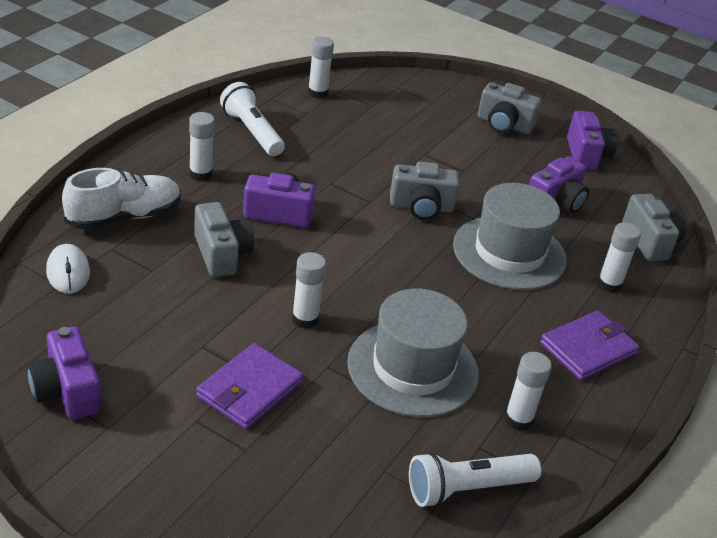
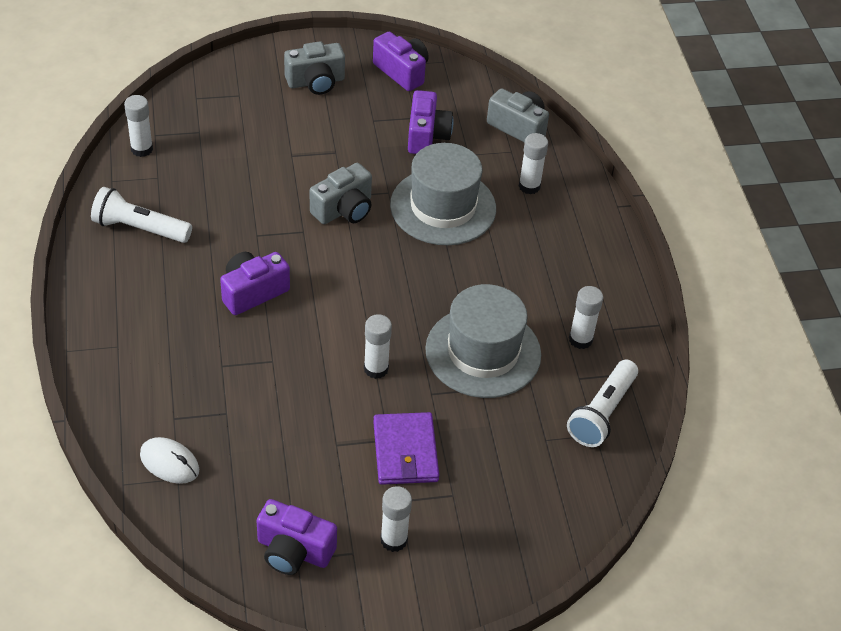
camera: 40 degrees left, 10 degrees up
white shoe [62,168,181,230] -> none
white glue stick [189,112,215,181] -> white glue stick moved to [380,486,412,552]
grey camera [194,202,254,277] -> none
purple wallet [540,311,639,381] -> none

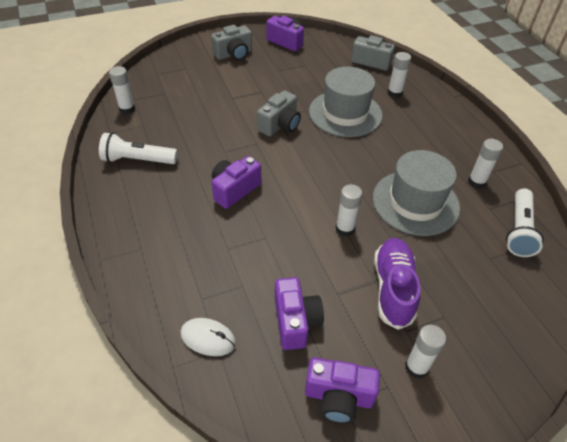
camera: 10 degrees left, 0 degrees up
purple wallet [373,412,439,485] -> purple shoe [374,238,420,330]
purple camera [408,90,454,154] -> purple camera moved to [275,277,324,350]

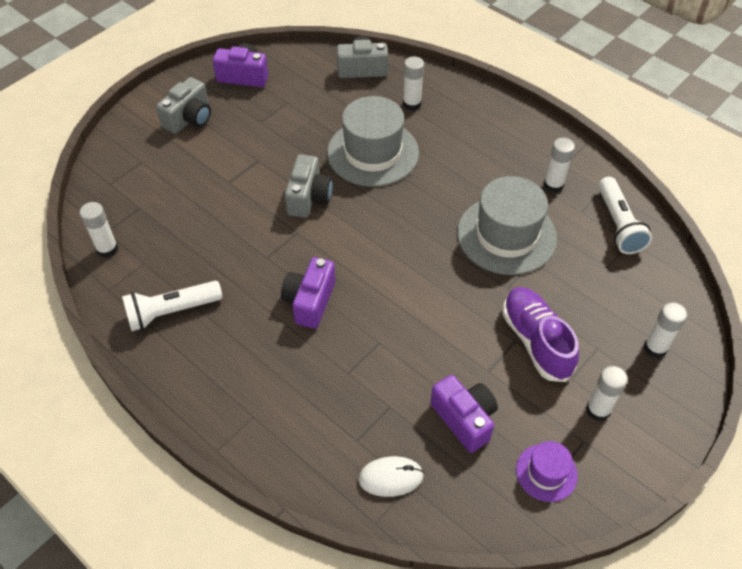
camera: 25 degrees left, 5 degrees up
purple camera [305,357,380,423] -> purple hat [516,441,578,502]
white glue stick [336,184,363,236] -> white glue stick moved to [644,302,688,358]

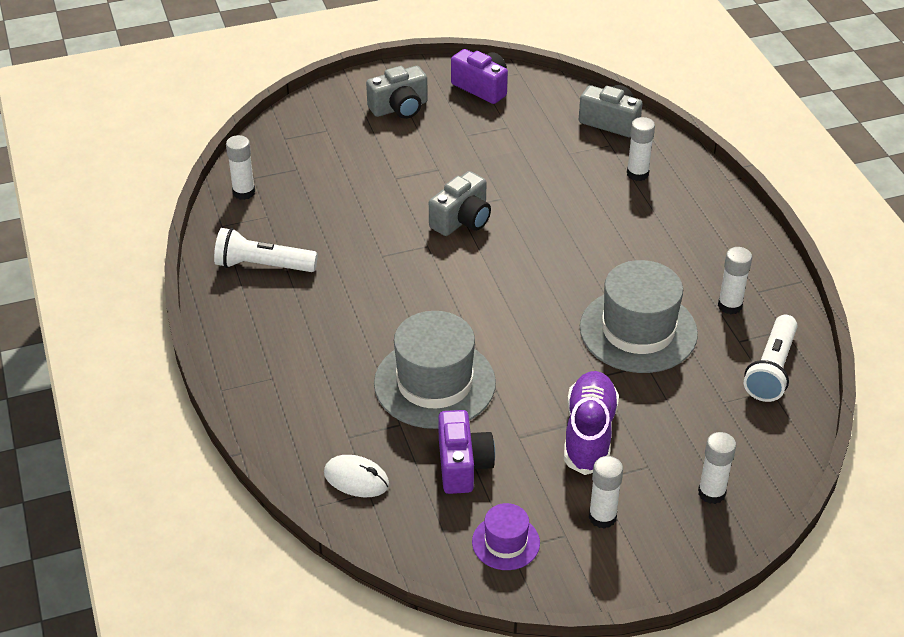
camera: 30 degrees right, 10 degrees down
purple camera [281,257,335,329] -> none
grey hat [327,96,419,187] -> grey hat moved to [374,311,496,429]

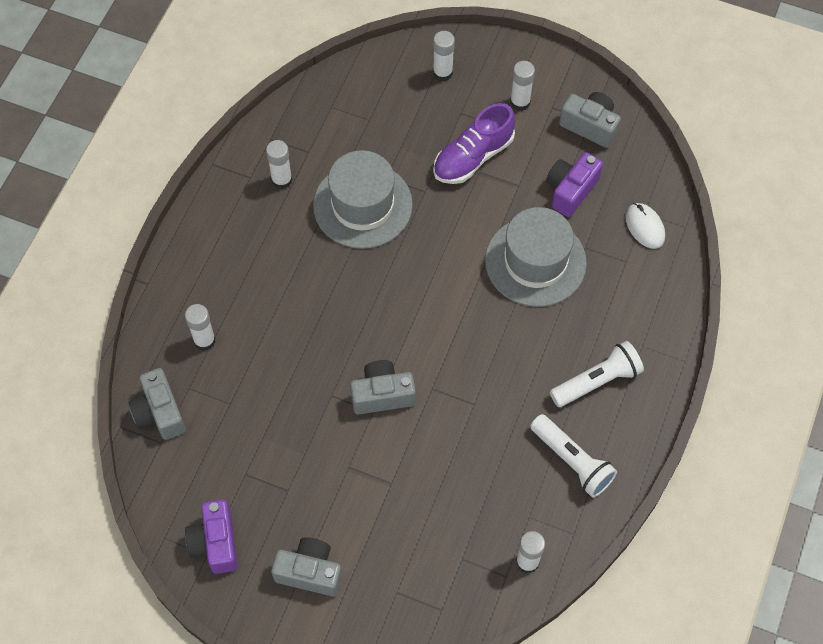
camera: 140 degrees left, 20 degrees up
purple hat [472,503,540,570] -> grey camera [559,92,621,148]
white flashlight [744,315,798,402] -> white flashlight moved to [550,341,644,407]

